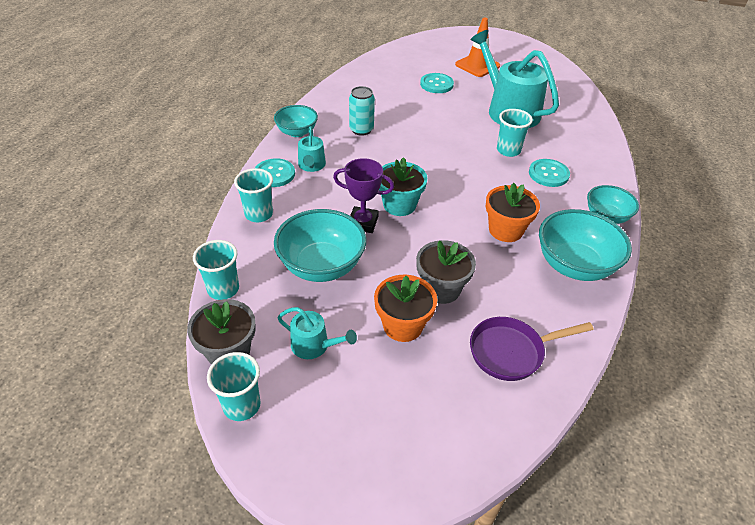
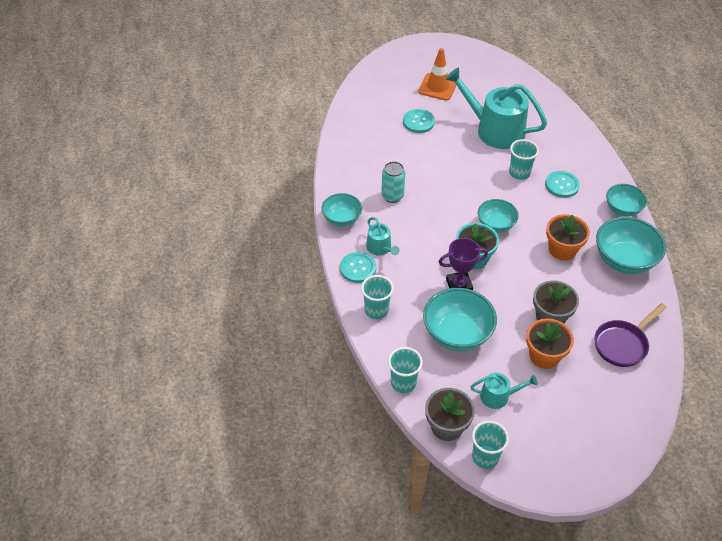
camera: 25 degrees left, 5 degrees up
none -> turquoise bowl [478,199,519,233]

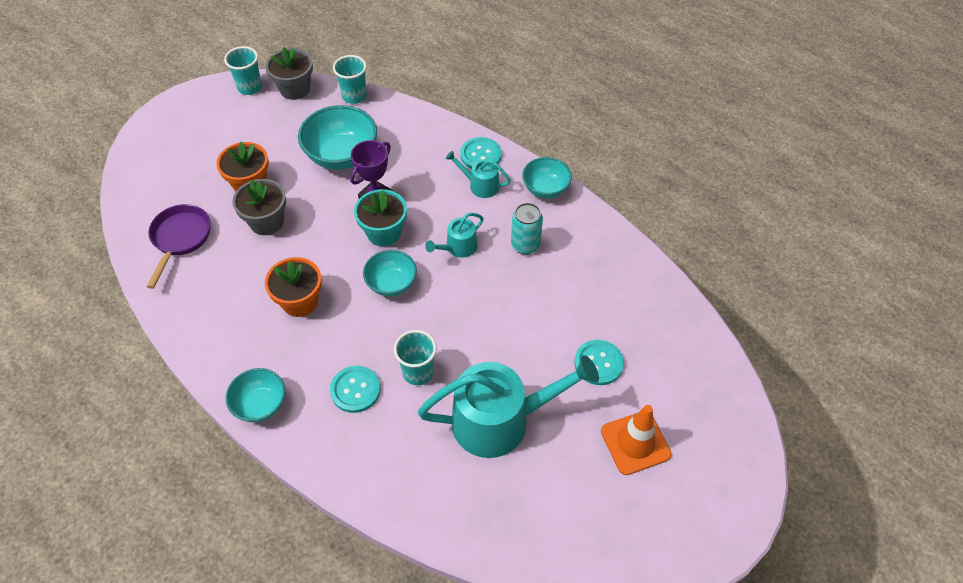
camera: 140 degrees right, 5 degrees up
turquoise cup [361,275,394,319] -> none
turquoise watering can [471,373,538,409] -> turquoise watering can moved to [425,213,484,258]
turquoise bowl [596,217,666,274] -> none

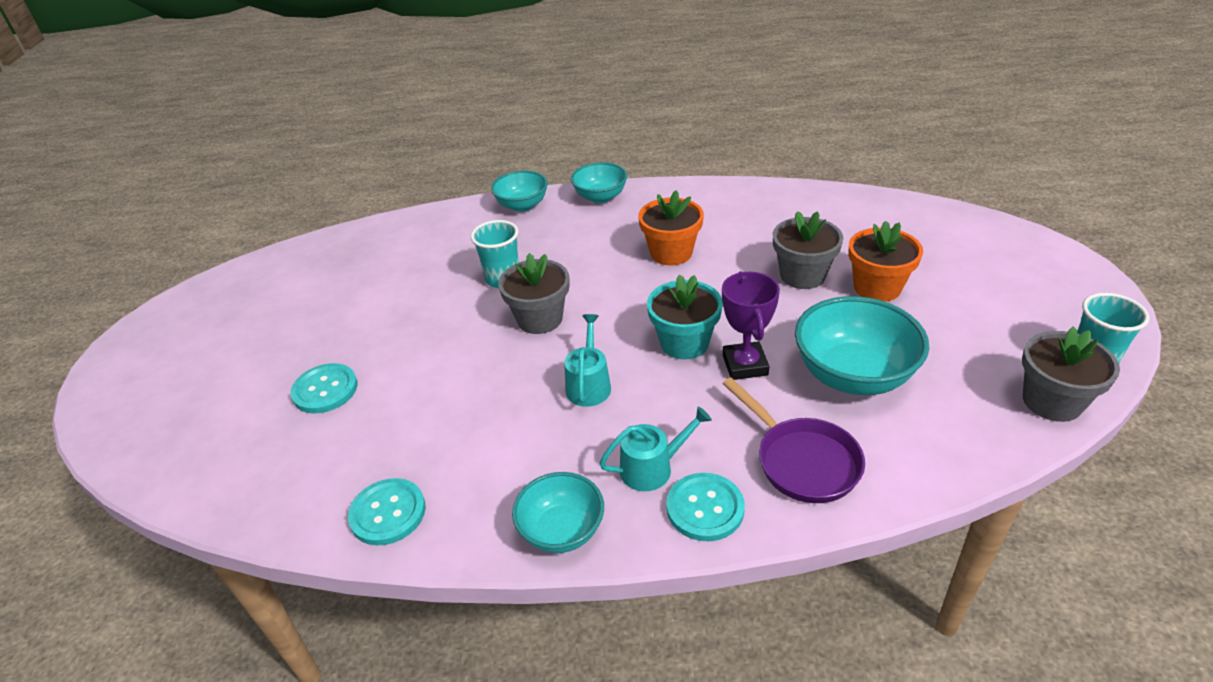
camera: 140 degrees right, 15 degrees down
purple pan [146,204,211,289] -> purple pan moved to [723,378,865,503]
turquoise button [330,366,381,413] -> turquoise button moved to [348,478,426,546]
turquoise cup [333,55,367,104] -> none
turquoise bowl [363,250,417,297] -> turquoise bowl moved to [491,171,548,212]
turquoise watering can [418,355,599,458] -> none
turquoise can [511,203,543,255] -> none
orange traffic cone [601,405,672,475] -> none
none -> grey flower pot [498,253,569,334]

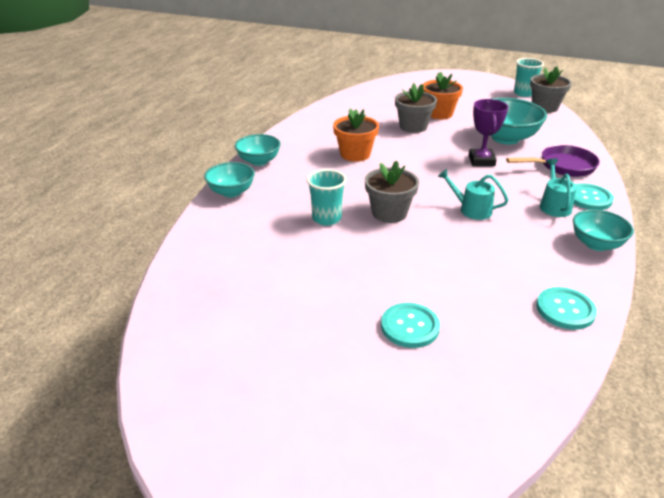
camera: 70 degrees left, 5 degrees down
turquoise flower pot [647,274,723,359] -> none
purple trophy [722,271,780,380] -> purple trophy turned 75 degrees clockwise [469,99,508,166]

